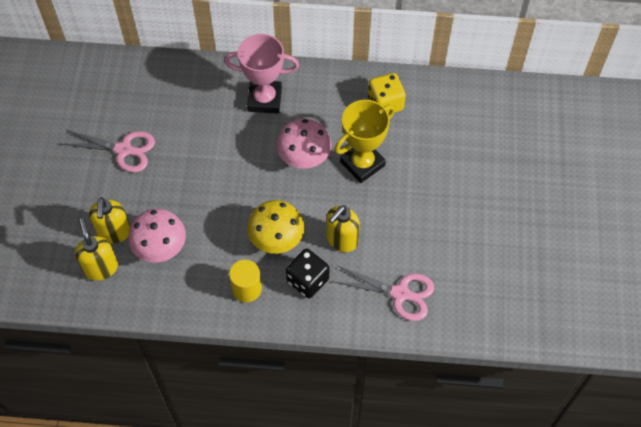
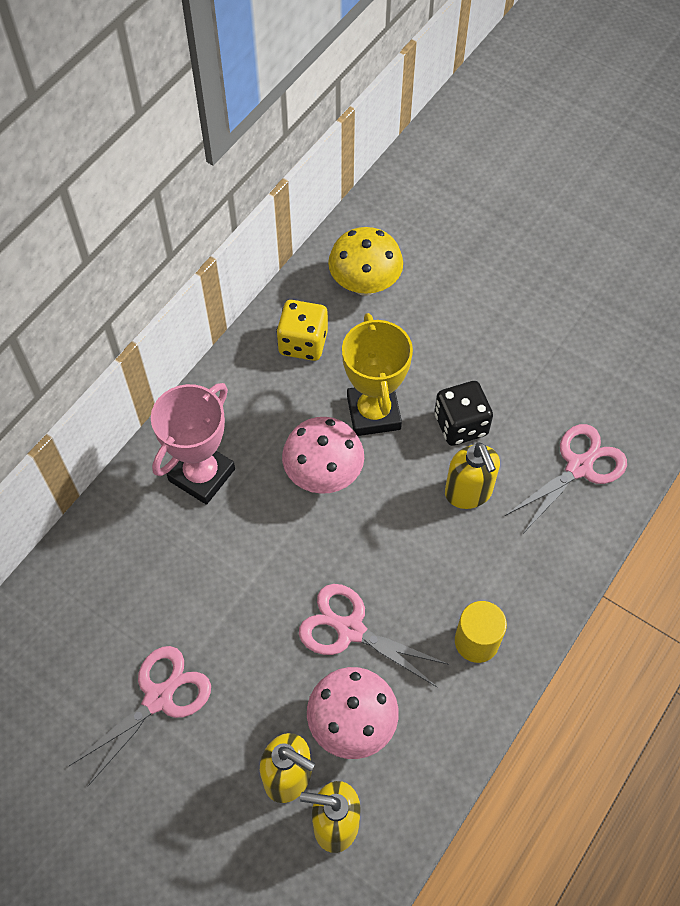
camera: 60 degrees left, 0 degrees up
yellow mushroom [247,200,304,254] -> yellow mushroom moved to [328,227,403,296]
black dice [286,249,329,298] -> black dice moved to [434,381,493,446]
none -> pink scissors [299,584,449,687]

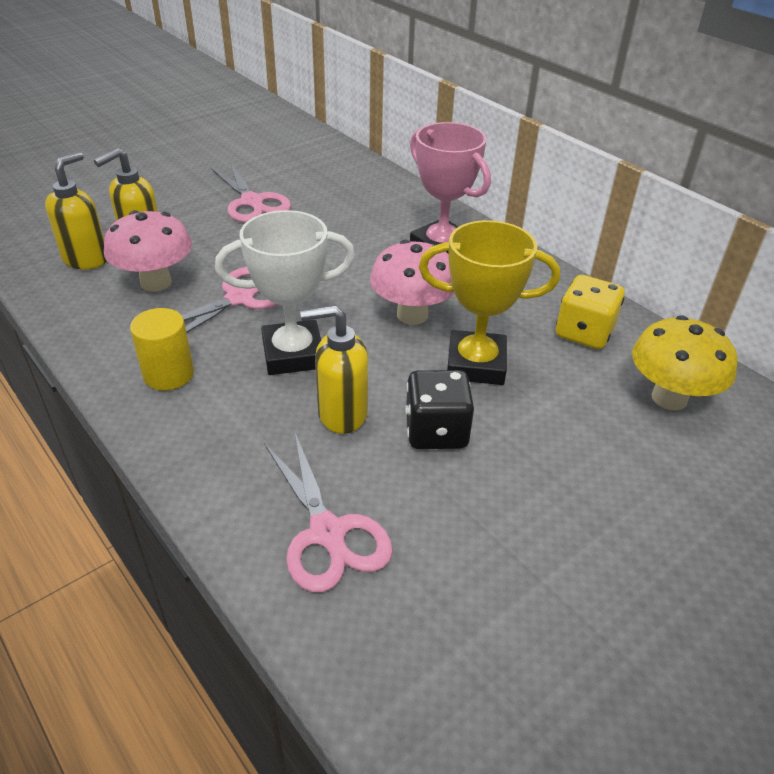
camera: 105 degrees right, 20 degrees down
none -> white trophy [215,210,355,375]

